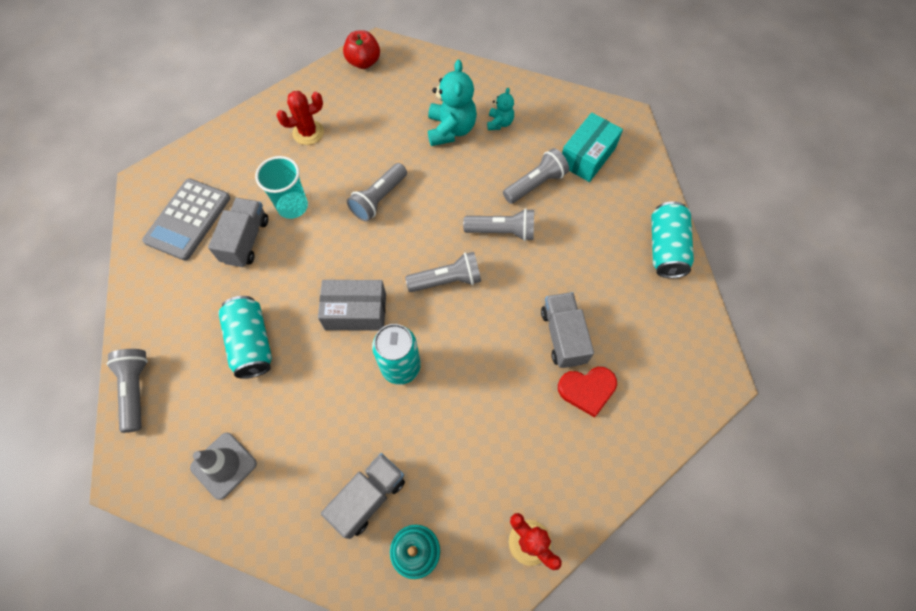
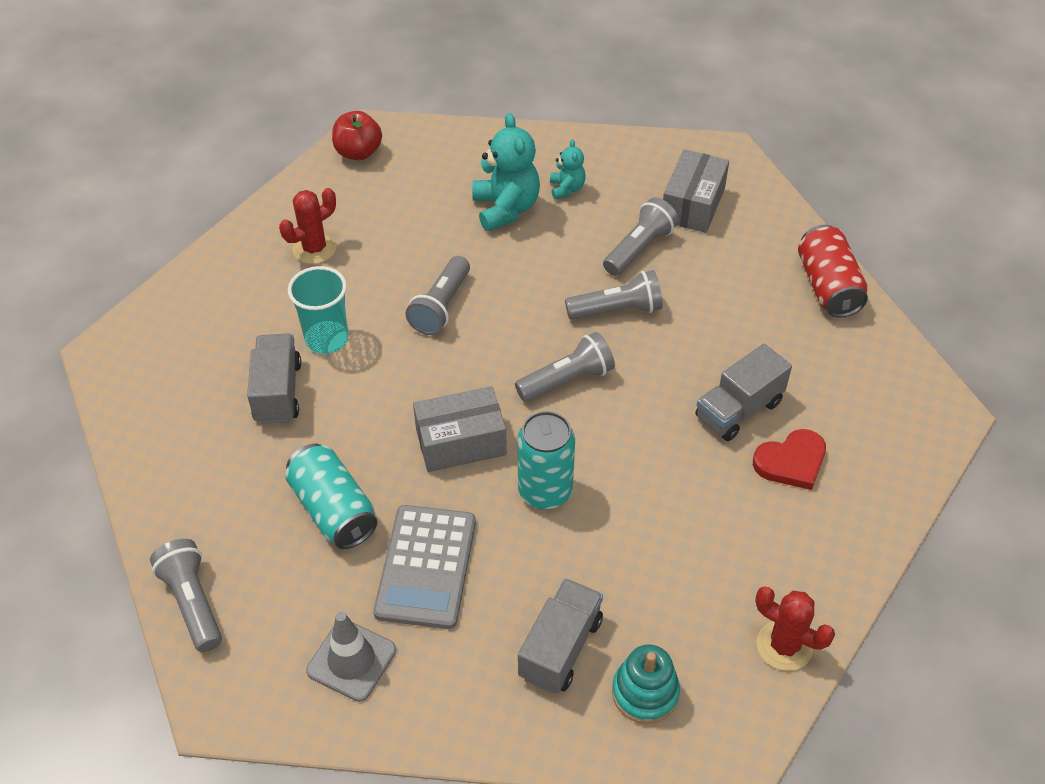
camera: 15 degrees left, 15 degrees down
grey calculator [142,178,230,261] -> grey calculator moved to [373,505,476,629]
grey truck [541,292,594,368] -> grey truck turned 105 degrees counterclockwise [696,344,792,441]
turquoise box [562,112,623,182] -> grey box [663,149,729,233]
turquoise can [651,201,694,278] -> red can [798,225,868,318]

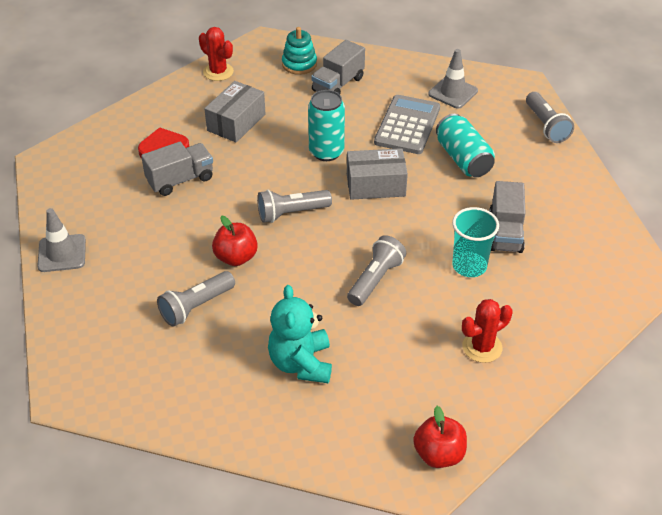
camera: 170 degrees left, 5 degrees down
turquoise teddy bear [550,139,586,200] -> none
grey flashlight [565,270,663,320] -> red apple [212,216,258,266]
grey box [663,149,729,233] -> grey box moved to [204,81,266,143]
red can [798,225,868,318] -> grey traffic cone [37,208,86,272]

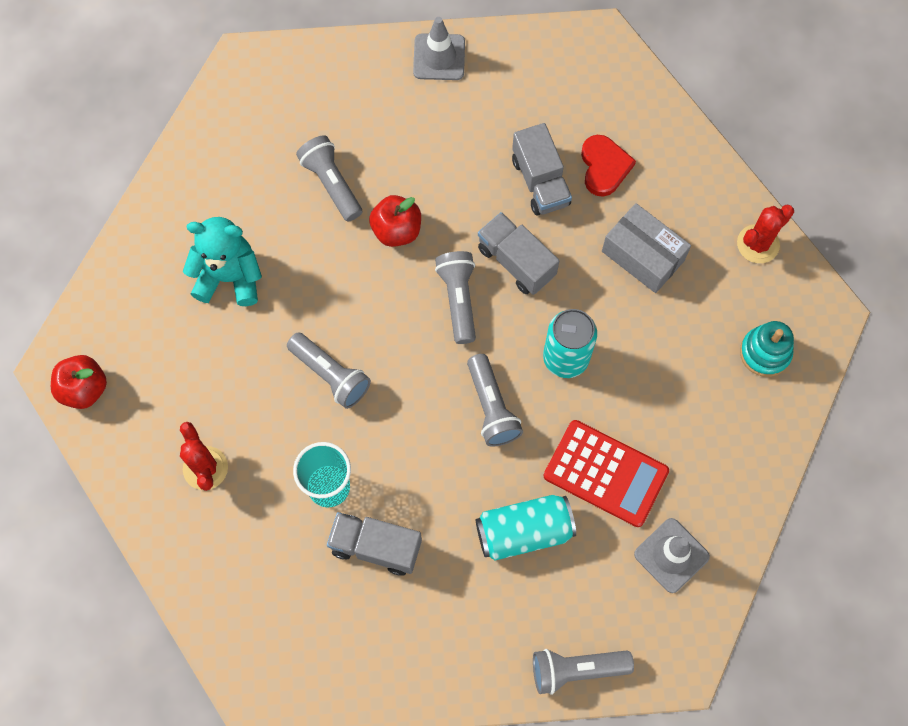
camera: 100 degrees right, 25 degrees up
grey truck [311,40,365,94] -> grey truck moved to [478,212,559,295]
grey box [347,148,408,200] -> grey flashlight [467,354,523,447]
grey calculator [374,95,440,154] -> red calculator [544,420,669,527]

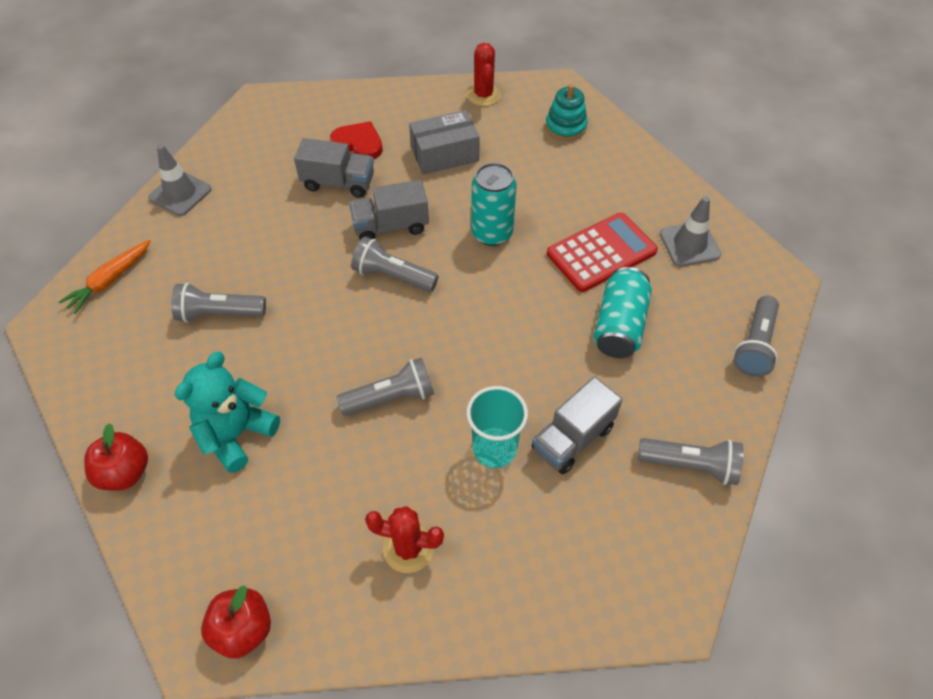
camera: 60 degrees left, 15 degrees down
red apple [369,195,421,247] -> red apple moved to [84,423,148,490]
grey flashlight [467,354,523,447] -> grey flashlight moved to [638,438,743,485]
none -> orange carrot [59,240,151,314]

